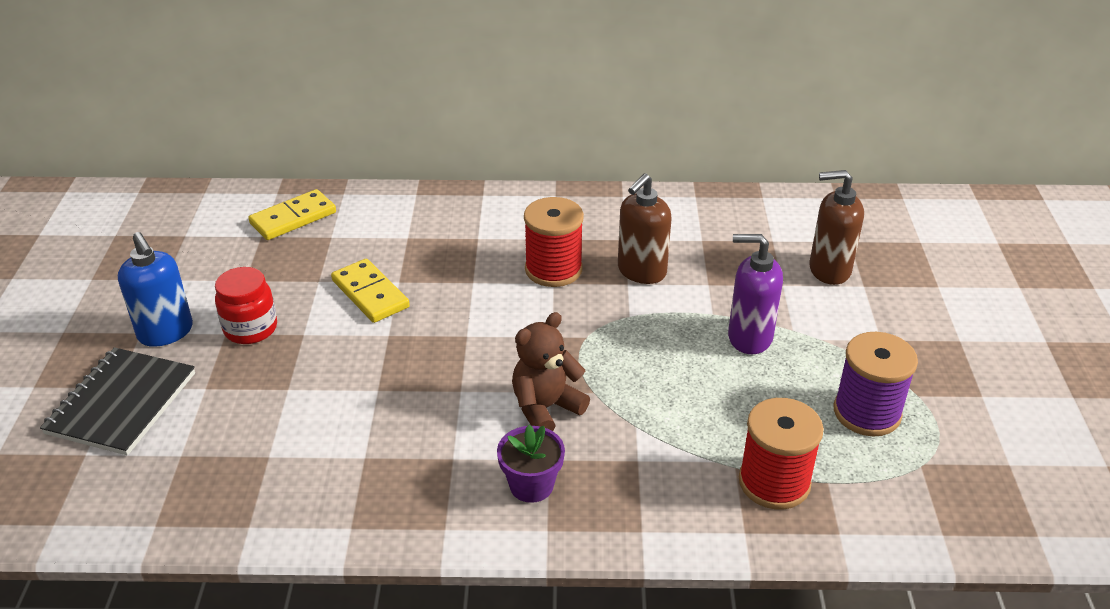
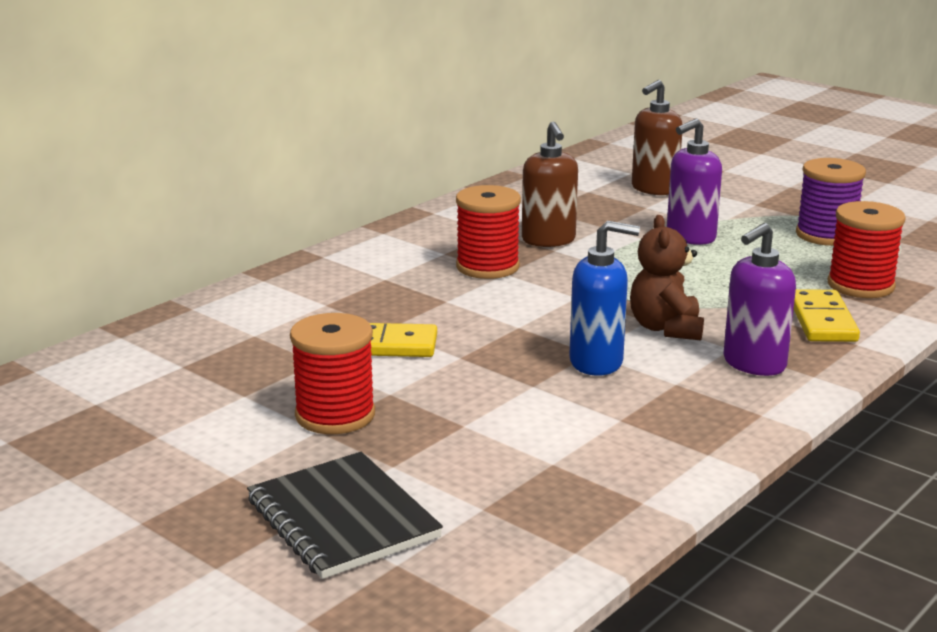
camera: 50 degrees left, 15 degrees down
blue soap dispenser [118,232,193,347] -> blue soap dispenser moved to [569,221,640,376]
red jar [215,267,277,344] -> red spool [290,313,375,434]
yellow domino [248,189,336,240] -> yellow domino moved to [794,289,860,342]
purple flower pot [497,425,565,503] -> purple soap dispenser [724,223,796,376]

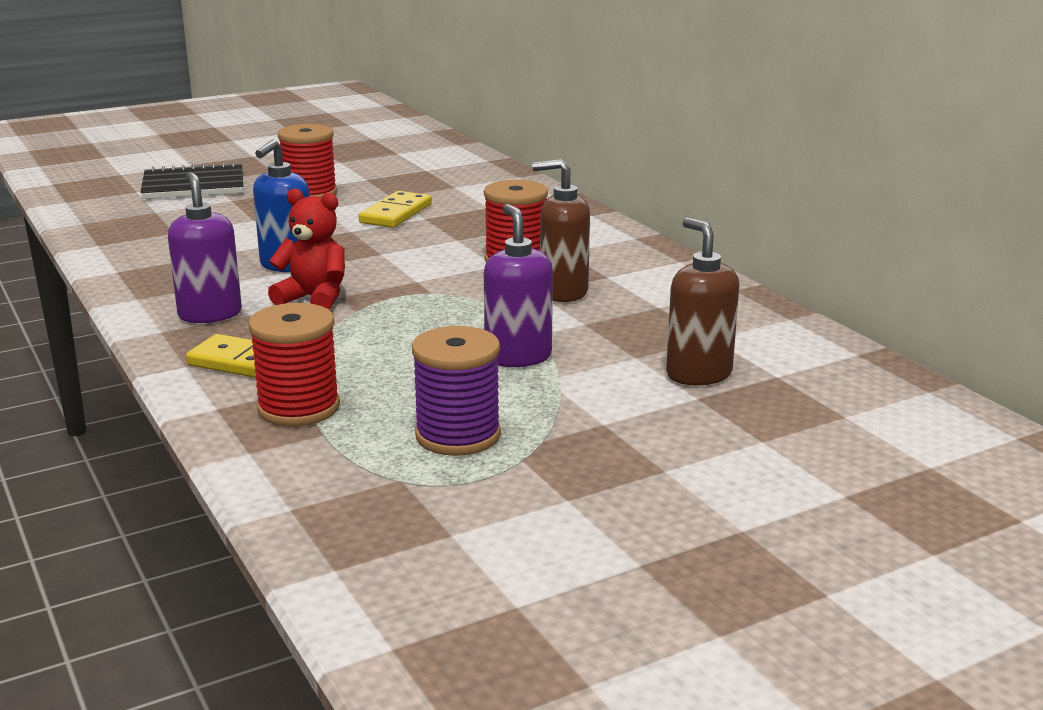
camera: 110 degrees right, 0 degrees up
brown teddy bear [630,215,704,340] -> red teddy bear [268,188,345,309]

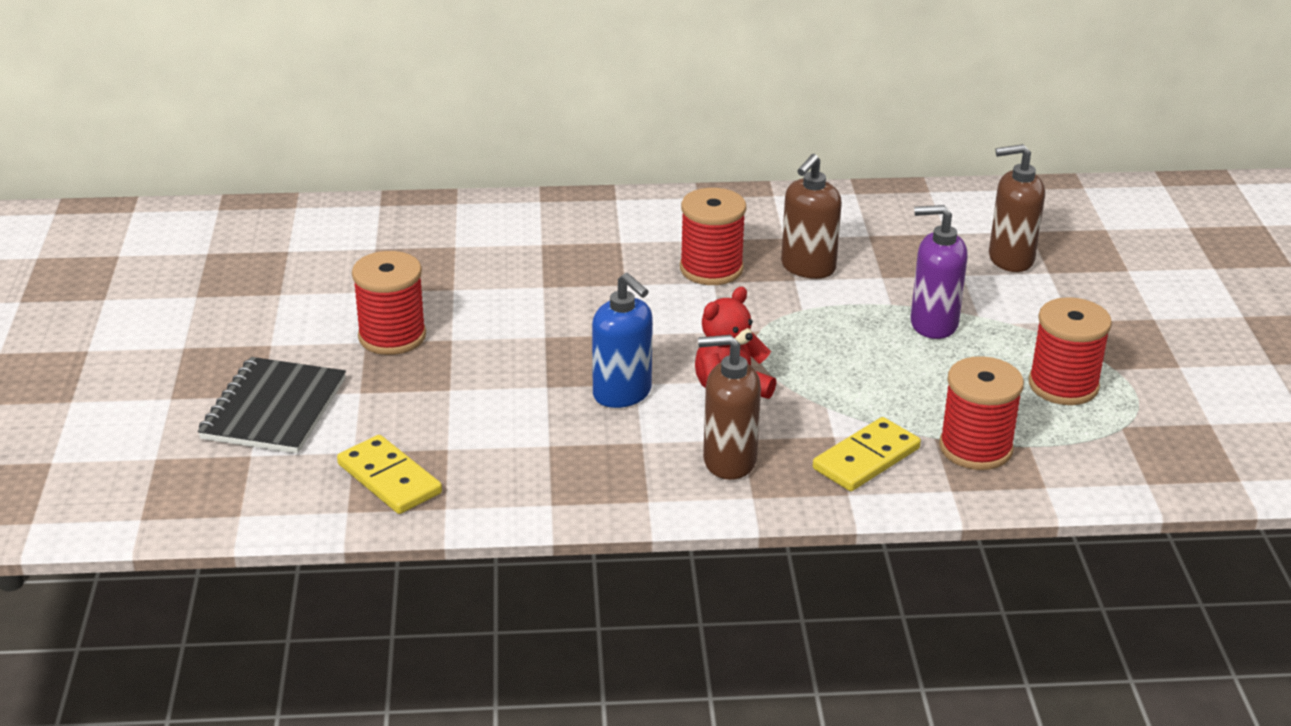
camera: 65 degrees left, 10 degrees up
purple soap dispenser [168,172,242,323] -> brown soap dispenser [698,335,761,480]
yellow domino [359,191,432,228] -> yellow domino moved to [337,435,442,514]
purple spool [412,326,501,456] -> red spool [1028,297,1112,405]

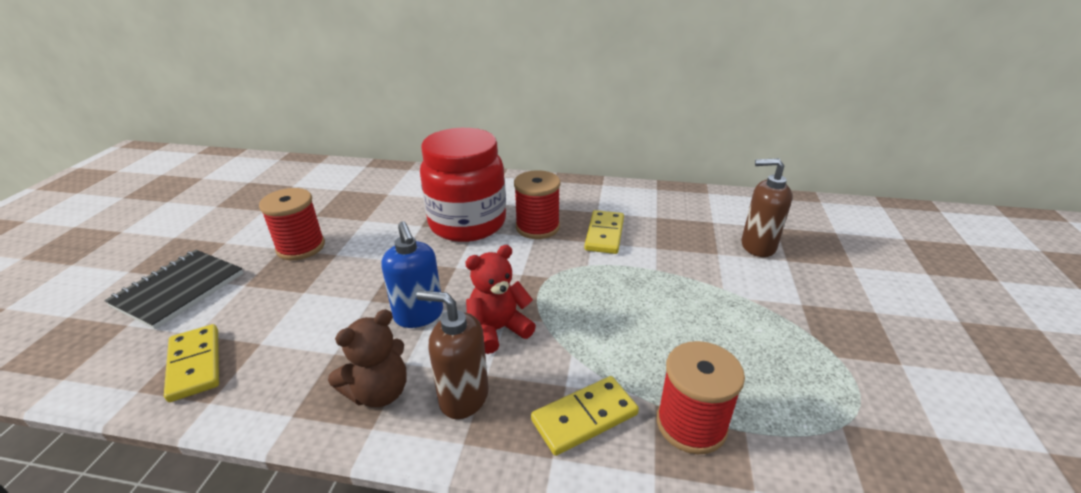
camera: 15 degrees right, 0 degrees up
brown soap dispenser [781,154,842,279] -> yellow domino [584,210,624,254]
purple soap dispenser [911,205,968,339] -> none
red spool [1028,297,1112,405] -> none
none -> brown teddy bear [328,309,407,407]
none -> red jar [420,128,506,242]

